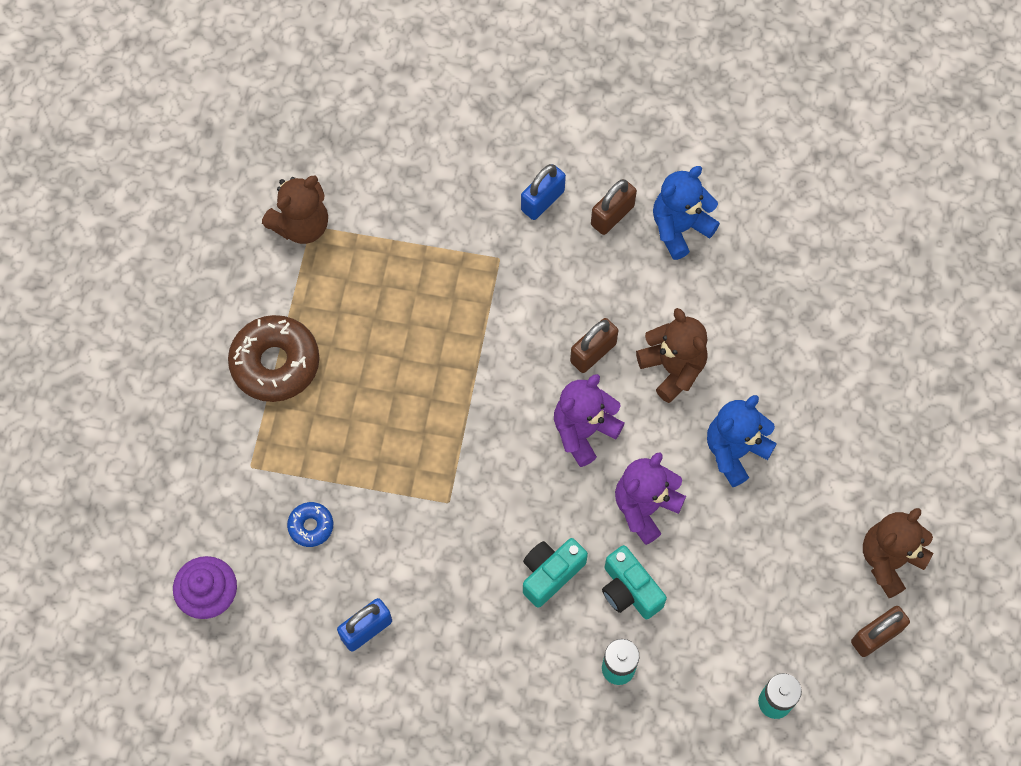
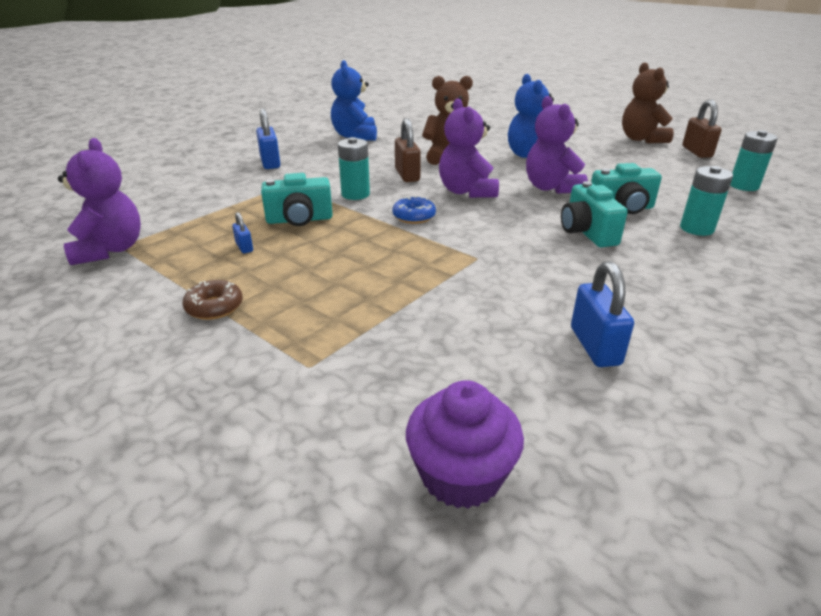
camera: 60 degrees left, 35 degrees down
brown donut [228,315,319,402] -> brown donut [182,280,243,320], size x0.49
brown teddy bear [262,176,328,244] -> purple teddy bear [58,138,141,265]
blue donut [287,502,333,547] -> blue donut moved to [392,196,436,224]
brown padlock [591,179,637,235] -> none
none -> blue padlock [232,212,253,253]
none -> turquoise camera [261,173,333,226]
none -> turquoise battery [338,137,370,200]

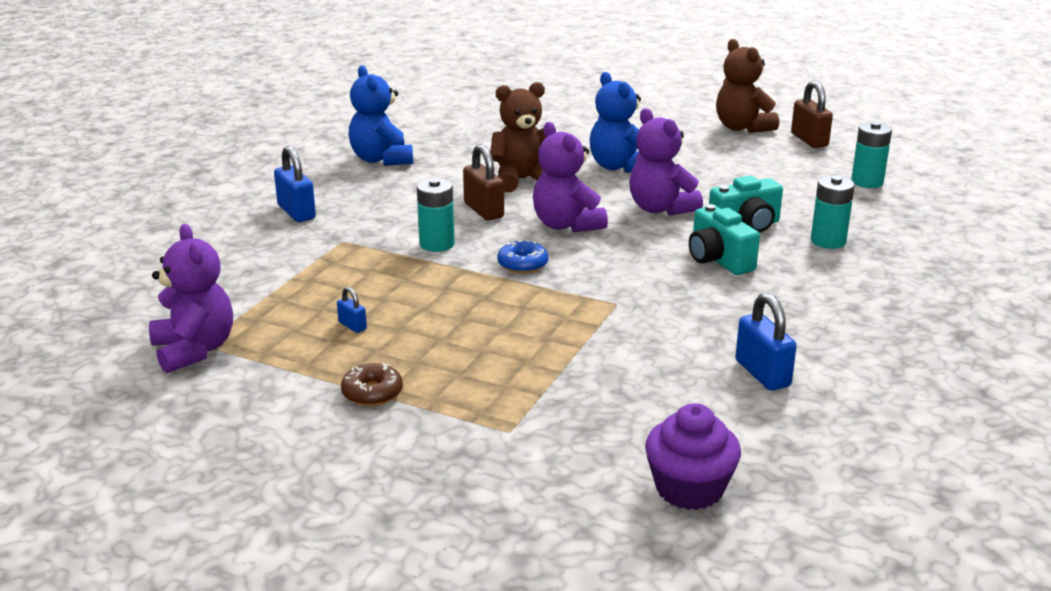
camera: 15 degrees left, 5 degrees down
turquoise camera [261,173,333,226] -> none

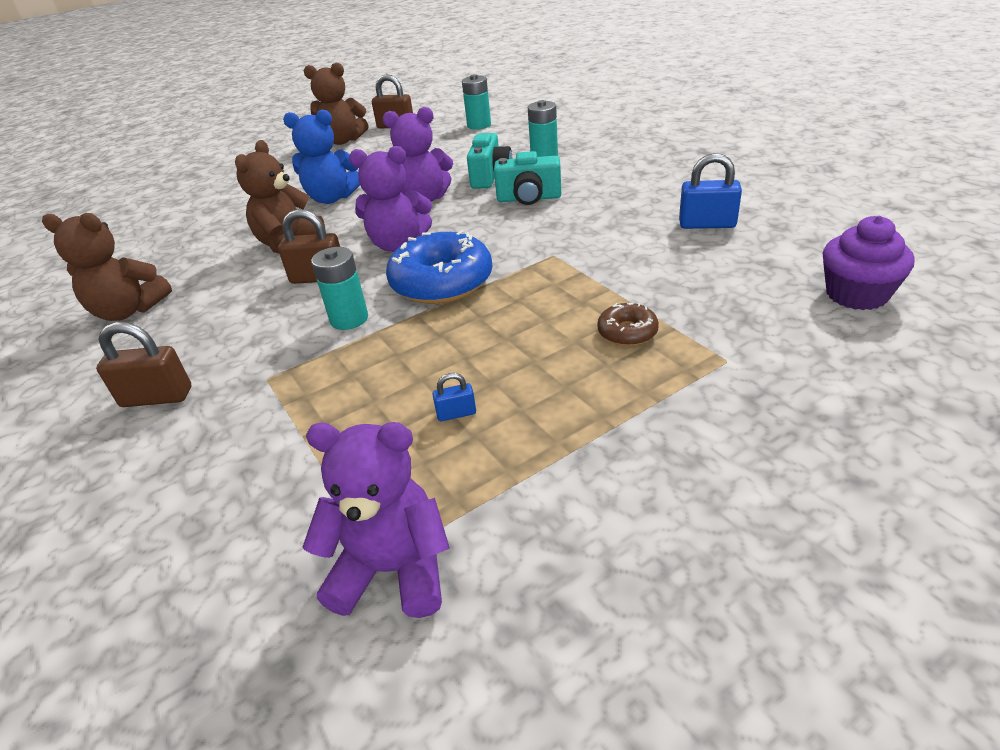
camera: 55 degrees left, 10 degrees up
blue padlock [274,146,316,222] -> brown padlock [96,322,191,407]
brown donut [341,363,403,406] -> brown donut moved to [597,303,659,346]
blue teddy bear [349,65,413,166] -> brown teddy bear [42,213,172,321]
blue donut [497,240,548,273] -> blue donut [386,230,493,304], size x2.04

